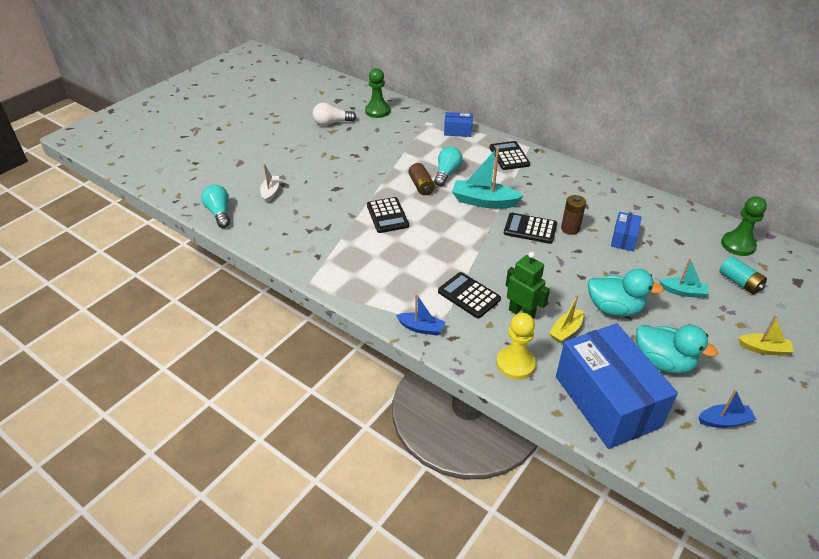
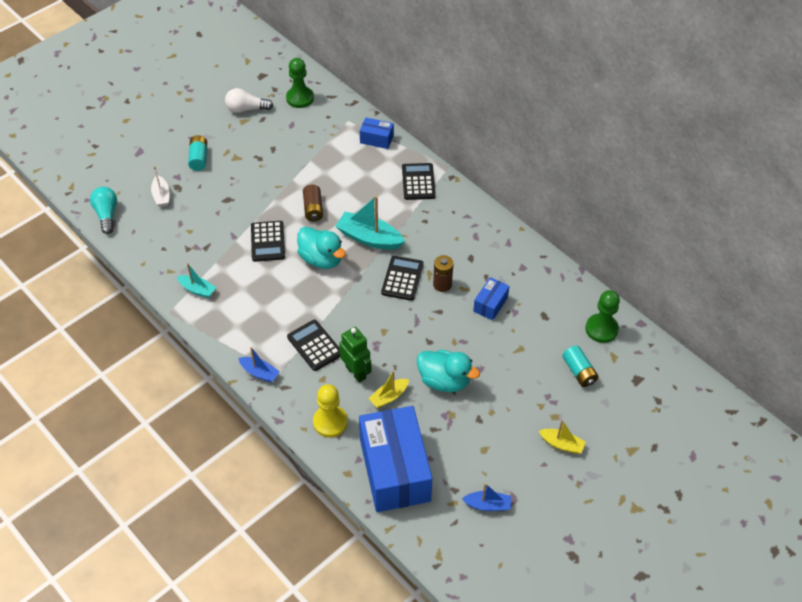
camera: 10 degrees right, 10 degrees up
white boat [260,164,279,203] -> white boat turned 150 degrees clockwise [151,166,169,207]
turquoise light bulb [434,146,463,186] -> none
black calculator [504,213,557,244] -> black calculator turned 75 degrees clockwise [381,256,424,301]
turquoise duck [636,325,718,374] -> turquoise duck moved to [297,227,346,269]
turquoise boat [659,258,708,298] -> turquoise boat moved to [177,263,217,298]
none -> turquoise battery [188,135,207,171]

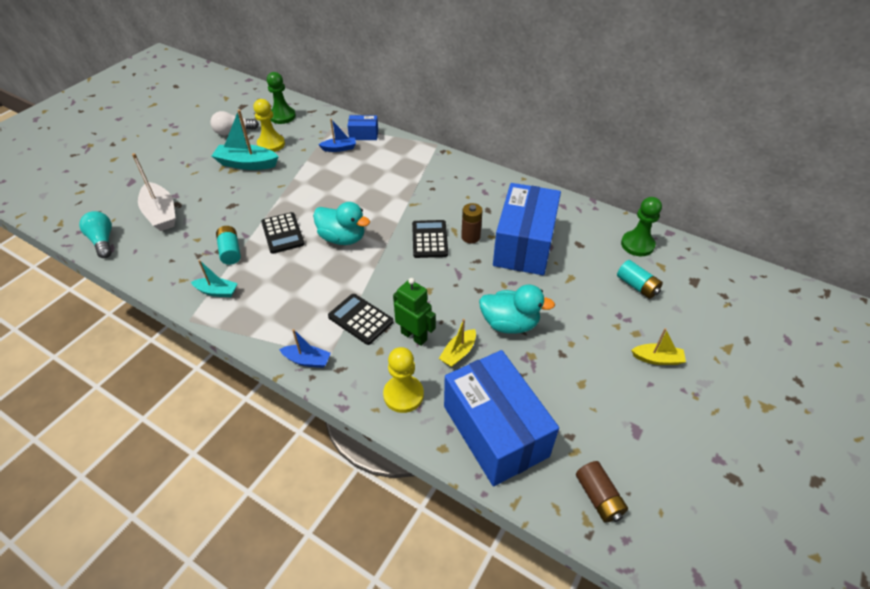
camera: 15 degrees left, 5 degrees down
white boat [151,166,169,207] -> white boat [132,153,176,231], size x1.73
turquoise battery [188,135,207,171] -> turquoise battery moved to [216,226,241,265]
brown battery [303,185,323,222] -> brown battery moved to [576,461,628,523]
turquoise boat [336,196,405,250] -> turquoise boat moved to [212,110,279,170]
black calculator [402,163,436,200] -> none
blue boat [462,483,511,511] -> blue boat moved to [318,119,356,152]
blue box [473,277,510,321] -> blue box [493,183,561,275], size x2.24
none -> yellow pawn [253,99,285,152]

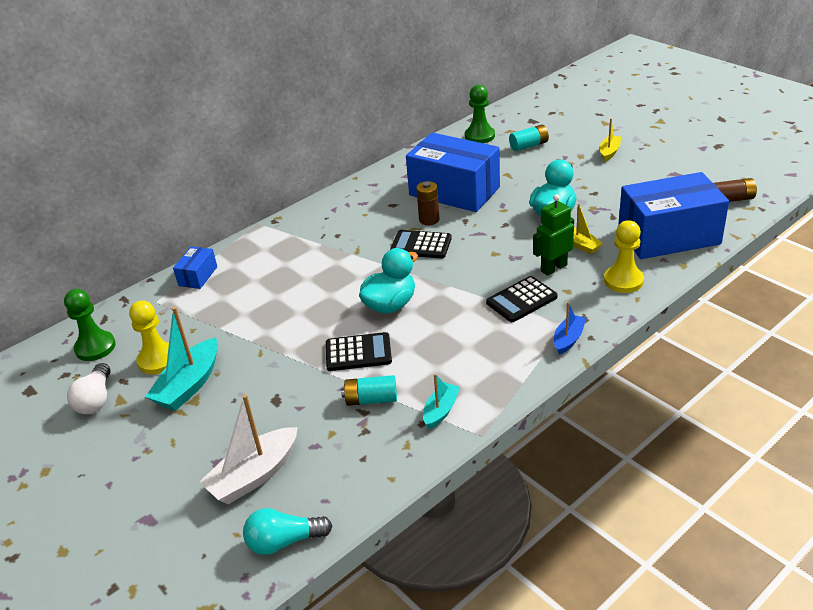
camera: 70 degrees left, 10 degrees down
white boat [132,153,176,231] -> white boat turned 150 degrees clockwise [199,394,298,504]
blue boat [318,119,356,152] -> none

